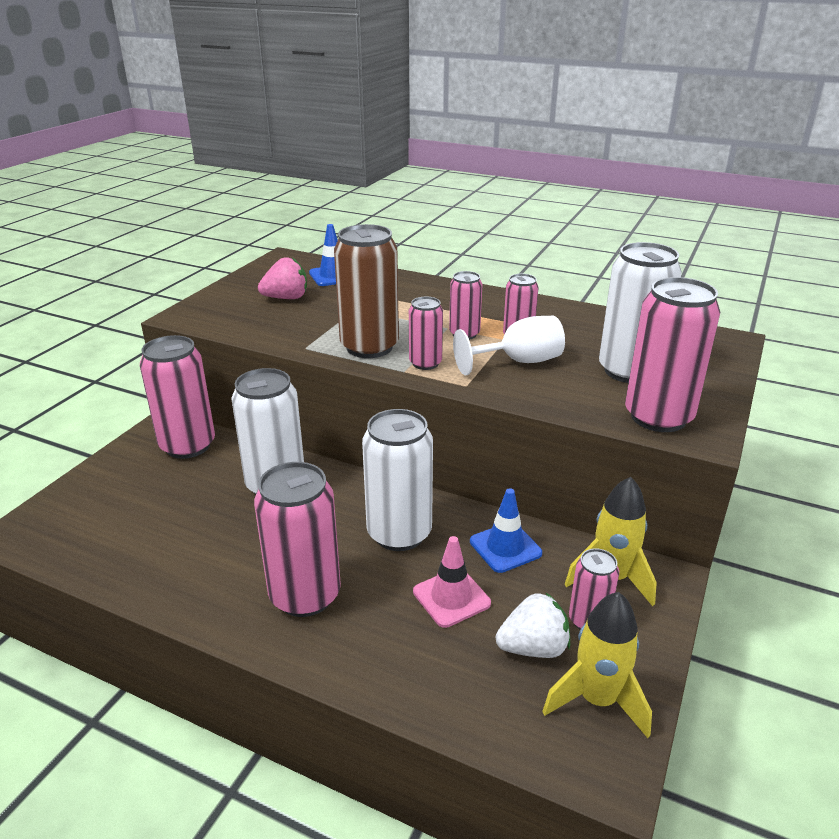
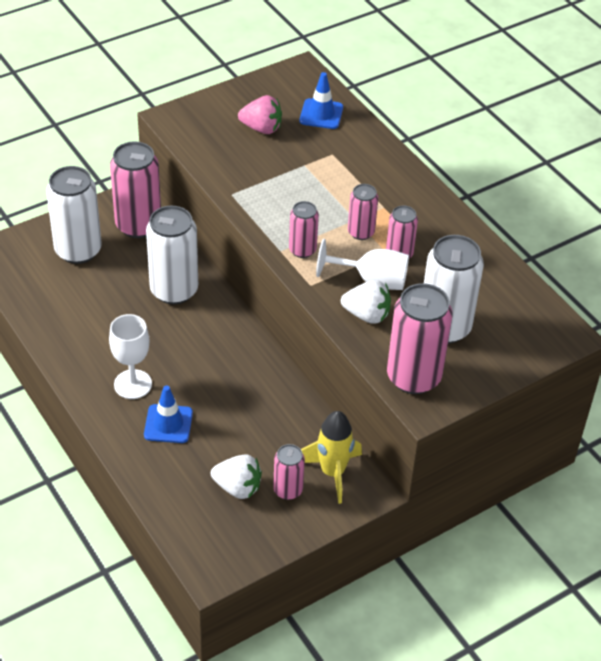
camera: 30 degrees right, 15 degrees up
pink can [254,462,341,617] -> white goblet [109,314,152,399]
brown can [334,224,399,358] -> none
white can [362,409,433,551] -> white can moved to [46,166,102,264]
pink traffic cone [413,536,491,628] -> none
blue traffic cone [470,488,542,573] -> blue traffic cone moved to [144,385,193,443]
yellow rocket [542,592,652,738] -> none
none -> white strawberry [341,280,391,324]

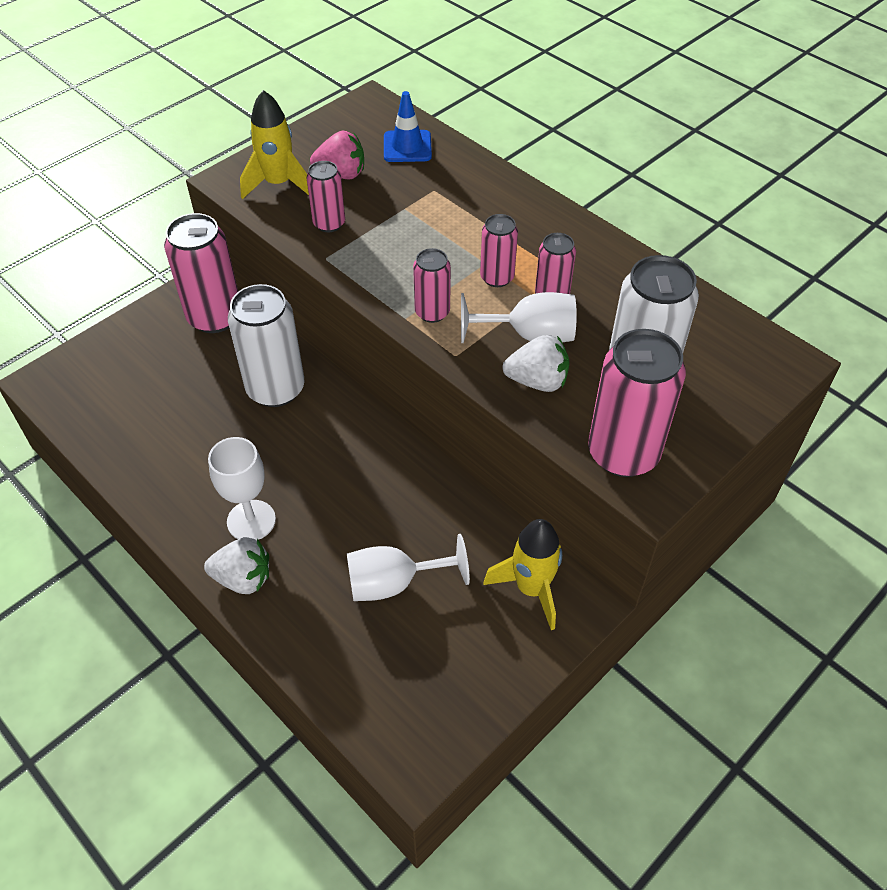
camera: 10 degrees left, 5 degrees up
white can [46,166,102,264] -> none
blue traffic cone [144,385,193,443] -> none
white strawberry [211,454,262,499] -> white strawberry moved to [204,537,269,594]
pink can [273,444,305,500] -> pink can moved to [307,161,345,232]
none -> yellow rocket [240,90,309,199]
none -> white goblet [347,534,470,601]

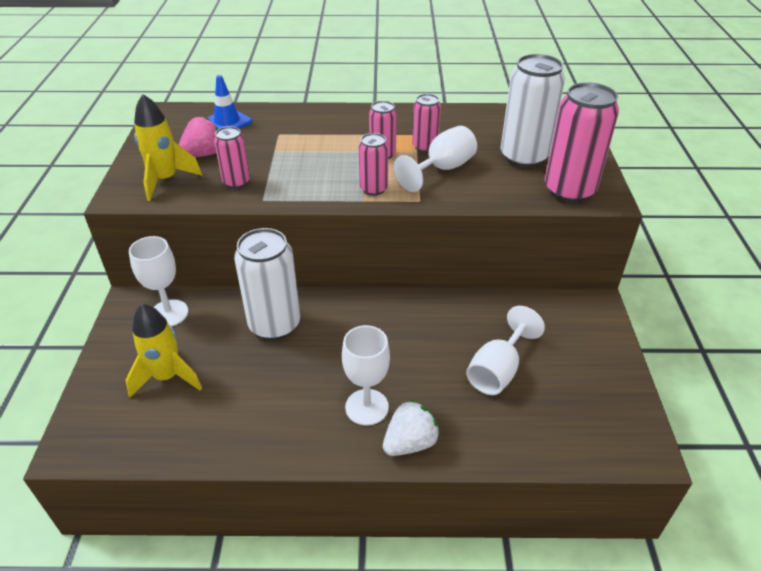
camera: 45 degrees left, 10 degrees down
pink can [164,213,238,333] -> white goblet [129,236,188,326]
yellow rocket [483,519,562,630] -> yellow rocket moved to [126,303,202,397]
white strawberry [503,335,569,392] -> none

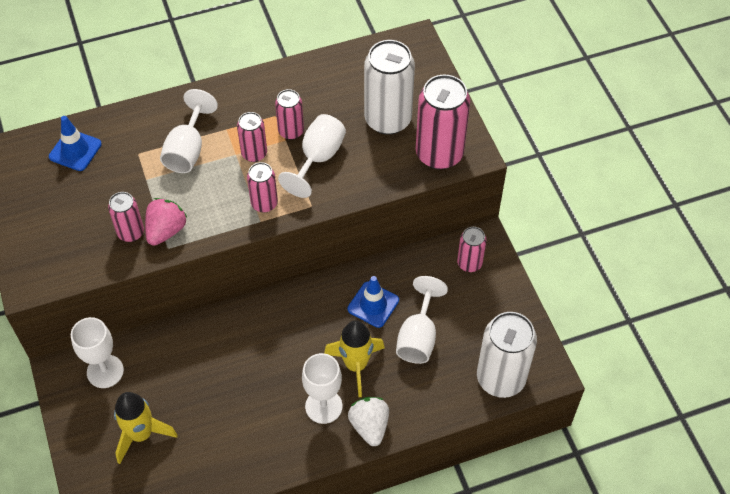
camera: 20 degrees left, 15 degrees up
yellow rocket [134,94,202,201] -> yellow rocket moved to [324,320,385,397]
pink strawberry [179,116,218,157] -> pink strawberry moved to [145,198,187,246]
white can [234,228,300,340] -> white can moved to [477,312,537,398]
white strawberry [383,399,440,456] -> white strawberry turned 45 degrees counterclockwise [348,397,389,446]
none -> white goblet [160,89,218,173]
none -> blue traffic cone [348,276,399,328]
none -> pink can [457,227,486,272]

